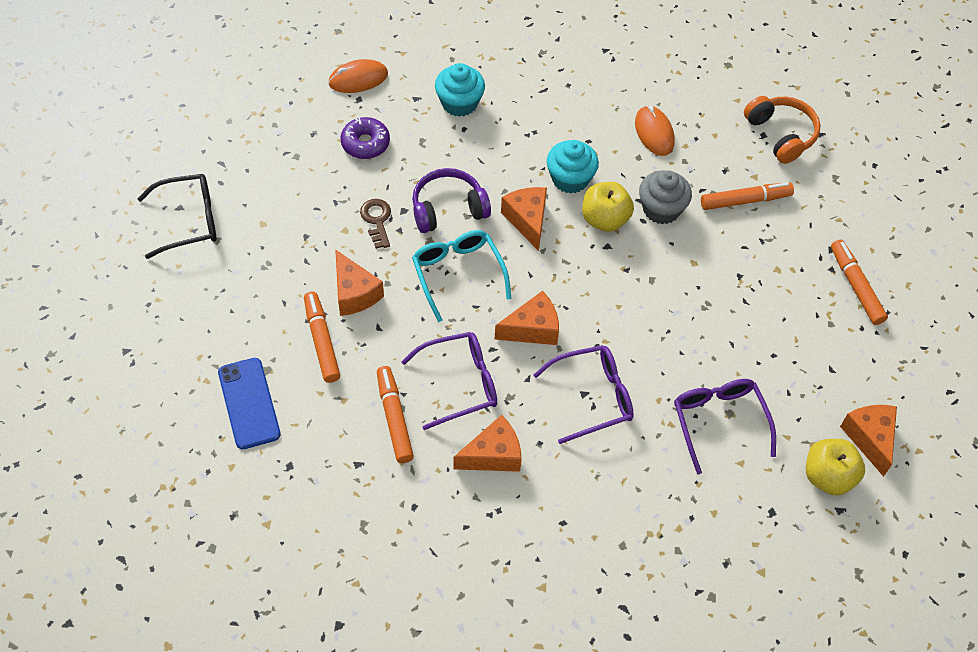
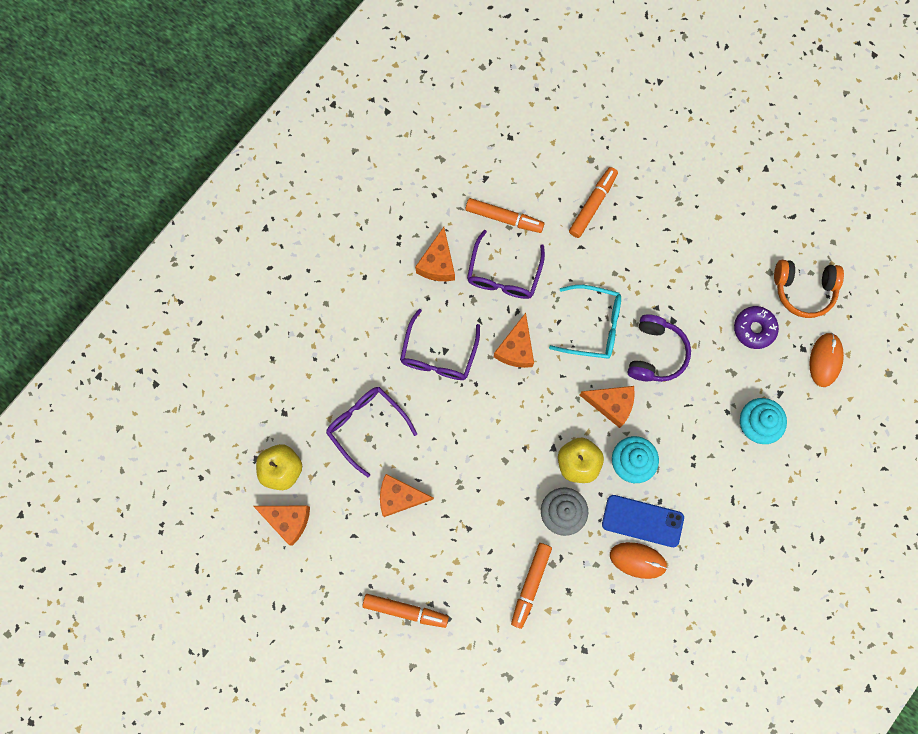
camera: 125 degrees right, 20 degrees up
black glasses [137,174,217,259] -> none
blue phone [218,358,281,449] -> blue phone moved to [602,495,684,547]
orange marker [304,291,340,383] -> orange marker turned 75 degrees counterclockwise [569,167,618,238]
orange cheese [335,249,384,316] -> orange cheese moved to [380,474,434,517]
brown key [360,199,391,249] -> none
purple glasses [674,379,776,474] -> purple glasses turned 150 degrees counterclockwise [326,387,417,477]
orange headphones [744,96,821,164] -> orange headphones moved to [774,260,844,318]

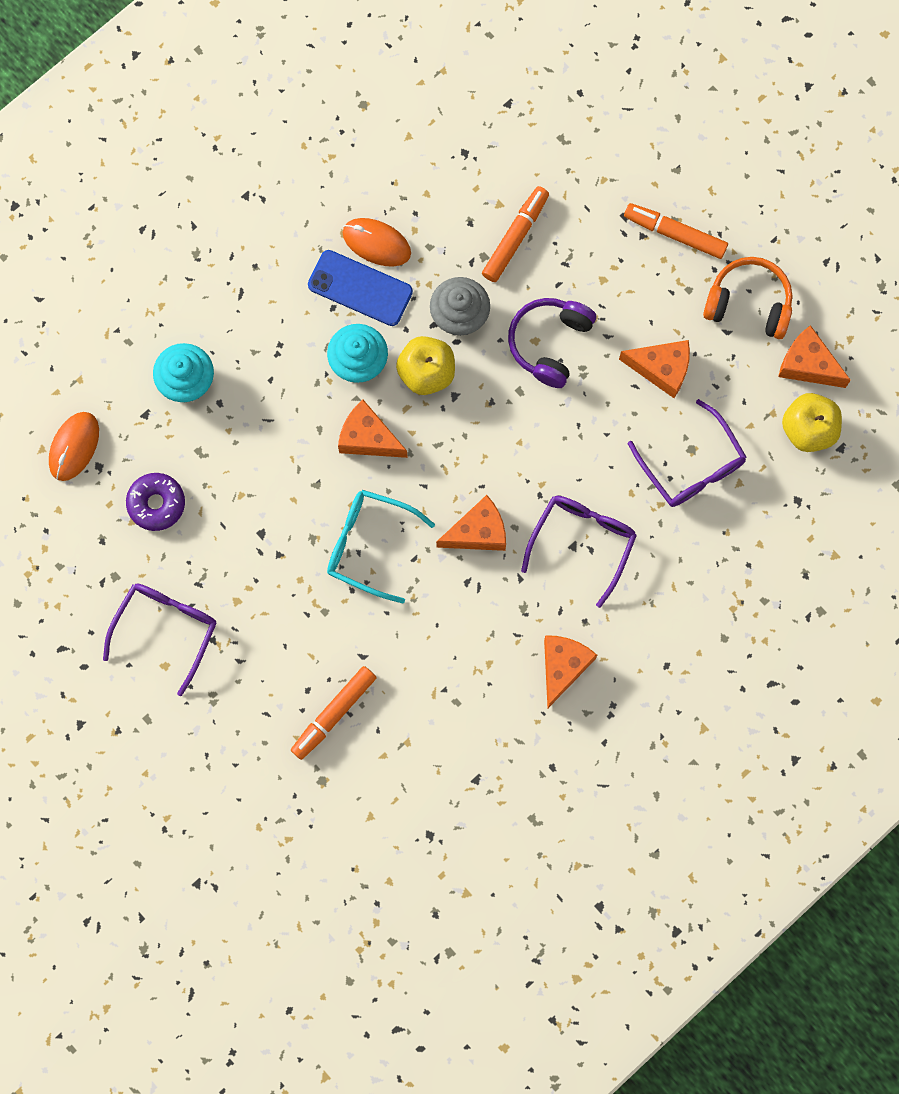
camera: 170 degrees left, 0 degrees up
orange marker [465,198,544,233] -> none
purple glasses [467,230,545,299] -> purple glasses moved to [103,583,216,696]
orange cheese [494,313,534,368] -> orange cheese turned 45 degrees clockwise [436,495,506,551]
purple headphones [627,314,691,382] -> purple headphones moved to [508,298,596,388]
orange headphones [774,260,844,318] -> orange headphones moved to [703,257,792,339]

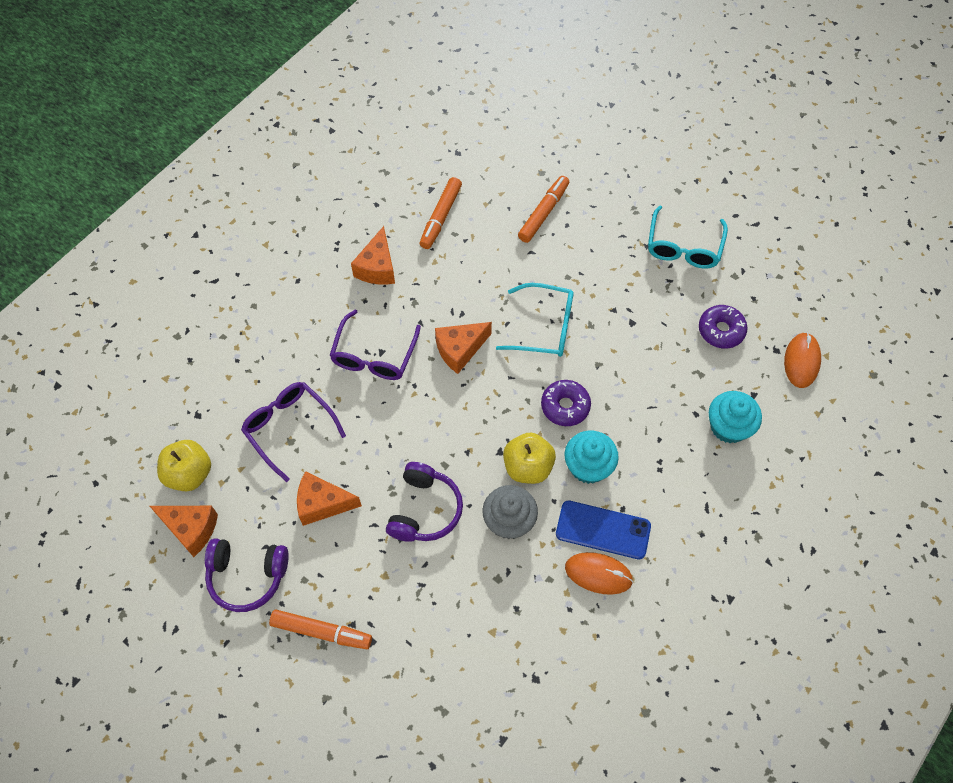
camera: 170 degrees right, 15 degrees down
purple glasses [103,583,216,696] -> turquoise glasses [648,206,728,269]
orange cheese [338,400,408,458] -> purple donut [541,380,591,426]
orange marker [482,186,549,282] -> orange marker moved to [419,177,462,249]
orange headphones [703,257,792,339] -> purple headphones [205,538,289,612]

